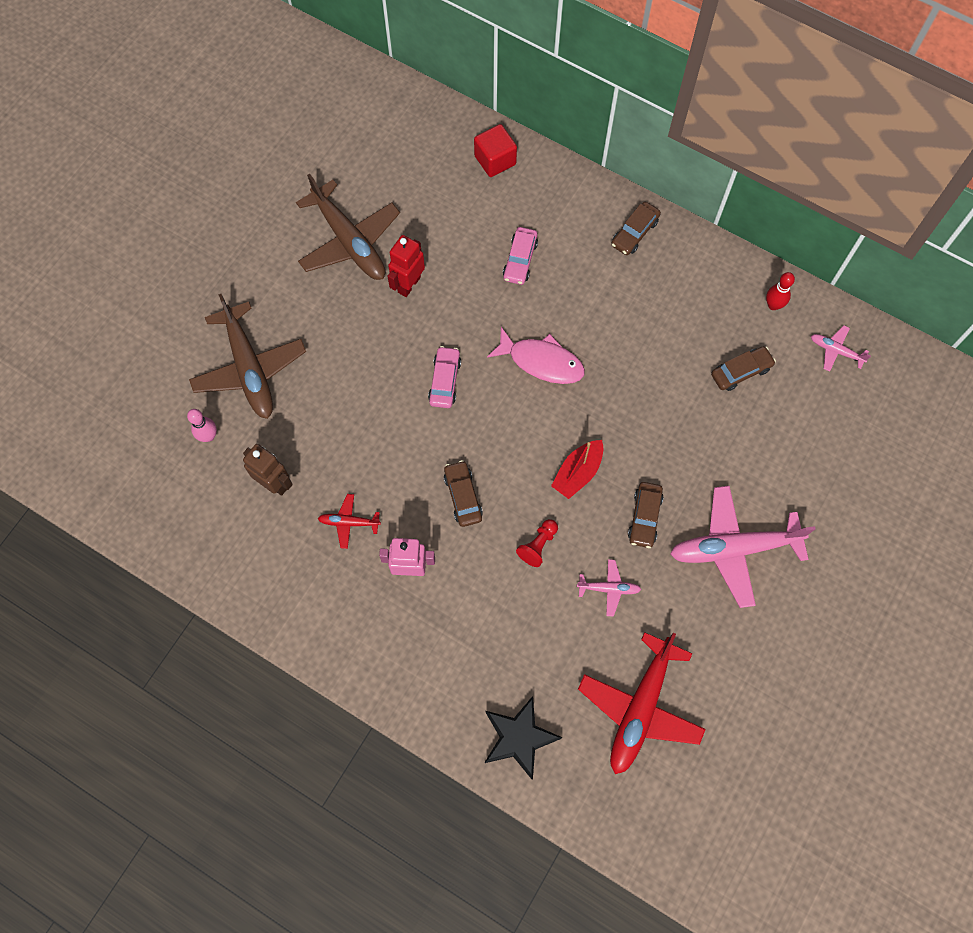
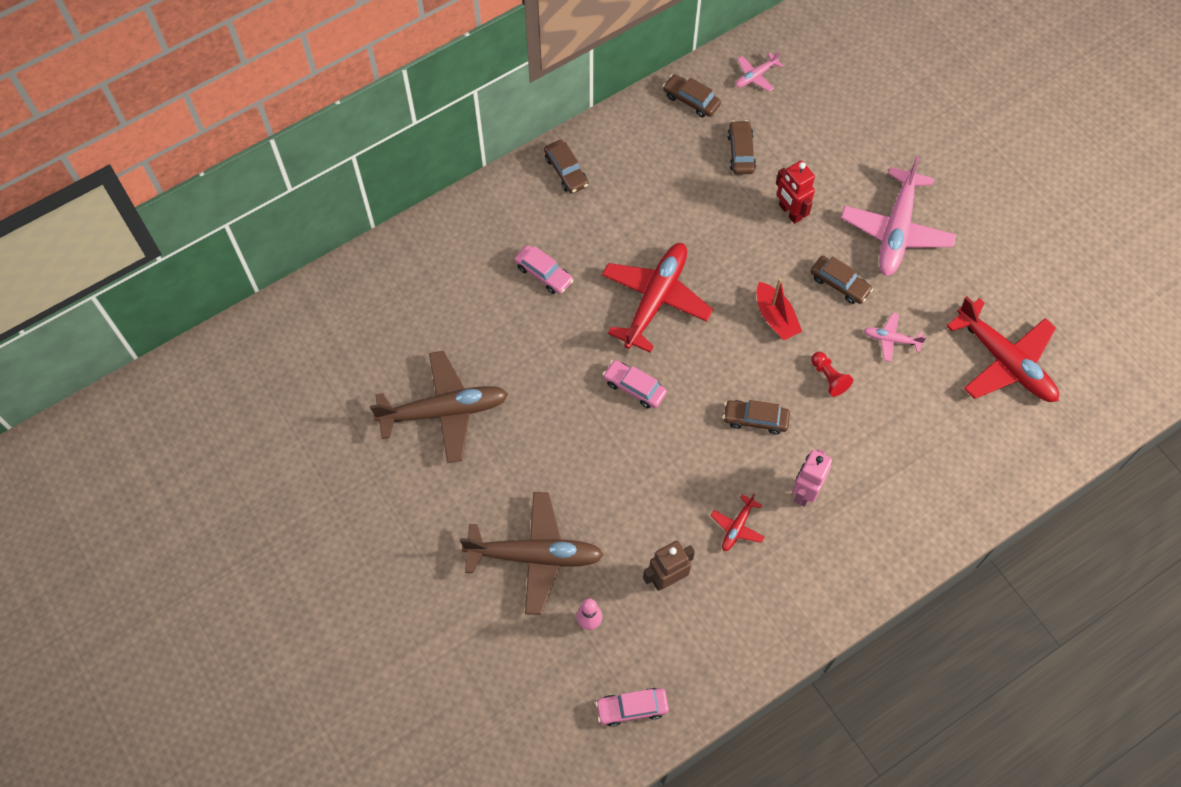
camera: 65 degrees left, 5 degrees down
red robot [388,235,425,297] -> red robot moved to [776,160,815,224]
red cube [474,124,517,177] -> none
black star [485,696,562,780] -> none
pink fish [487,327,585,384] -> red plane [602,243,713,353]
pink plane [577,559,641,617] -> pink plane turned 105 degrees counterclockwise [864,313,926,362]
red bowling pin [766,272,795,310] -> brown car [663,74,721,117]
none -> pink car [595,688,669,727]

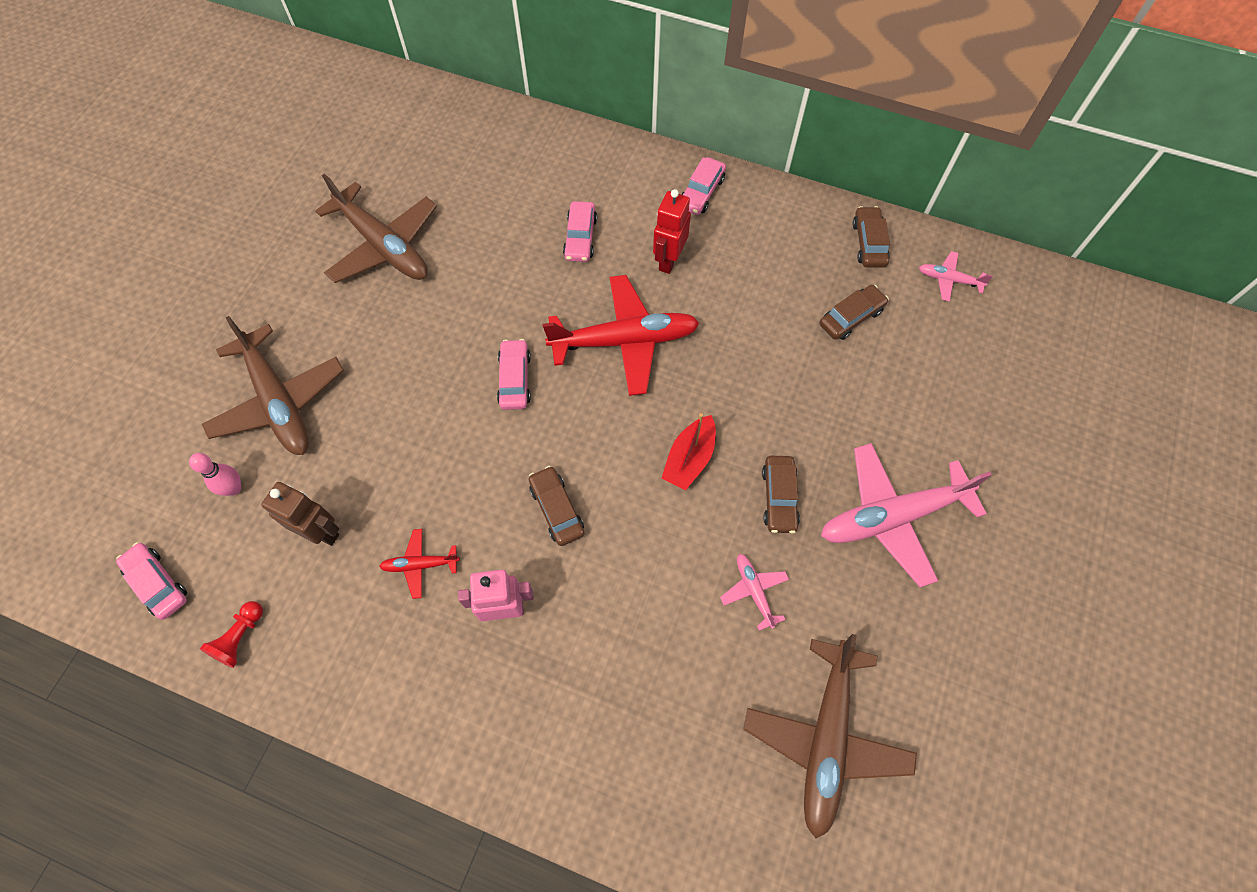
camera: 55 degrees right, 0 degrees up
brown car [544,140,588,194] -> pink car [681,157,726,215]
red robot [776,160,815,224] -> red robot moved to [653,189,691,274]
red pawn [811,352,853,397] -> red pawn moved to [200,601,263,668]
red plane [947,296,1059,402] -> brown plane [743,634,917,838]

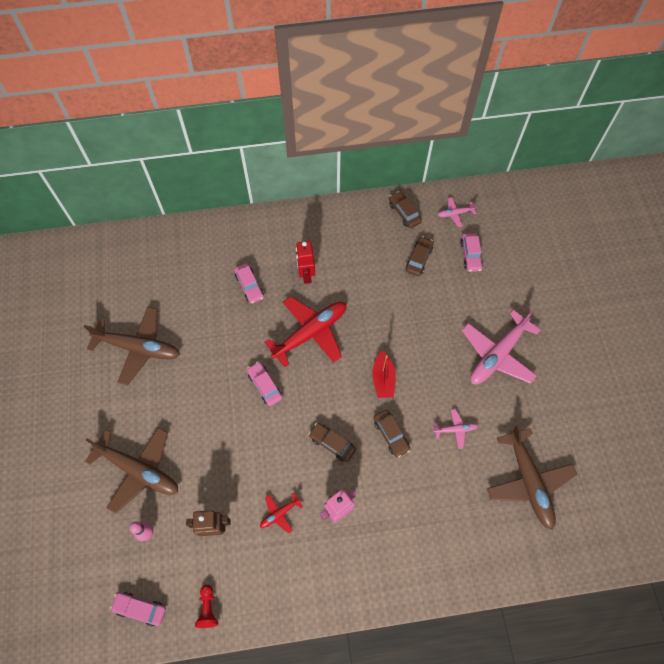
camera: 30 degrees left, 0 degrees up
pink car [681,157,726,215] -> pink car moved to [460,233,483,272]
pink plane [720,554,789,631] -> pink plane turned 135 degrees clockwise [433,409,478,449]
brown car [762,456,800,533] -> brown car moved to [374,410,410,457]

